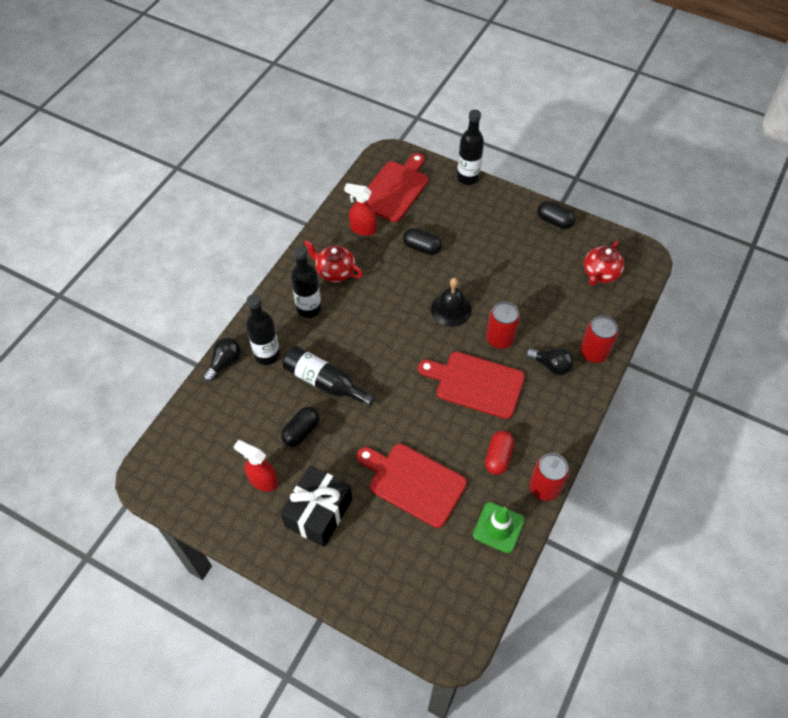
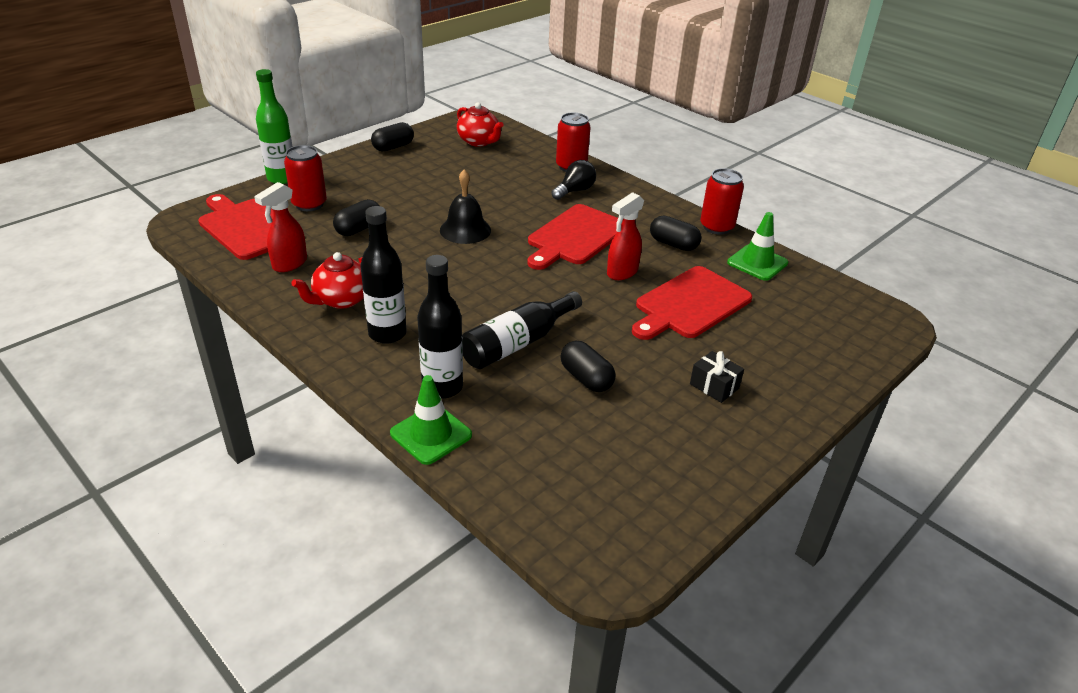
camera: 75 degrees left, 20 degrees down
black light bulb [203,338,241,382] -> green traffic cone [390,375,472,465]
red spray bottle [234,440,278,492] -> red spray bottle moved to [607,192,644,280]
black gift [280,465,352,547] -> black gift [690,351,744,403], size x0.50
black bottle [457,110,484,185] -> green bottle [256,69,293,184]
red capsule [485,430,514,475] -> black capsule [650,216,701,251]
red can [486,302,520,349] -> red can moved to [284,145,327,211]

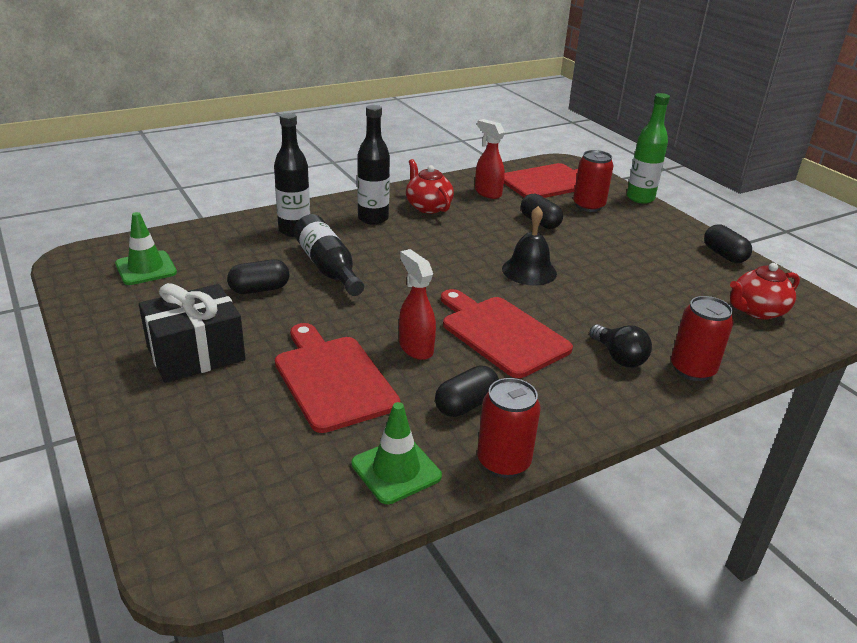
camera: 105 degrees right, 5 degrees down
green traffic cone [390,375,472,465] -> green traffic cone moved to [115,212,177,285]
black gift [690,351,744,403] -> black gift [139,283,246,383], size x2.00

